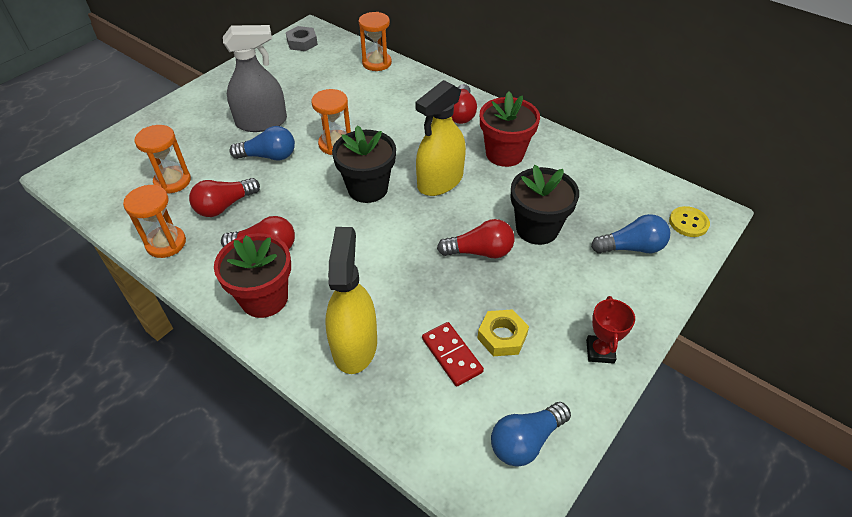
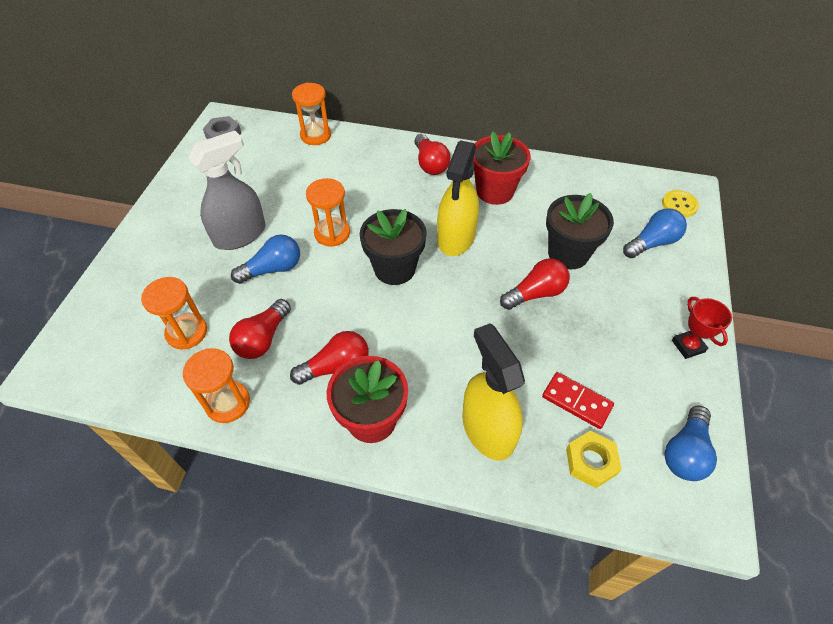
camera: 25 degrees left, 5 degrees up
yellow nut [477,309,529,356] -> yellow nut moved to [566,431,622,488]

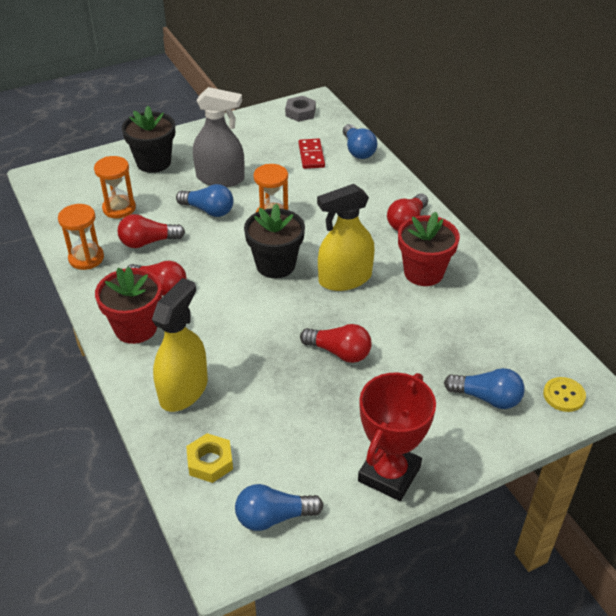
camera: 50 degrees right, 10 degrees down
orange hourglass [292,83,331,145] -> blue light bulb [343,124,377,159]
red domino [542,372,614,429] -> red domino moved to [299,138,325,169]
black flower pot [546,193,614,269] -> black flower pot moved to [122,106,175,173]
red trophy [672,297,732,359] -> red trophy [358,373,436,501], size x1.86

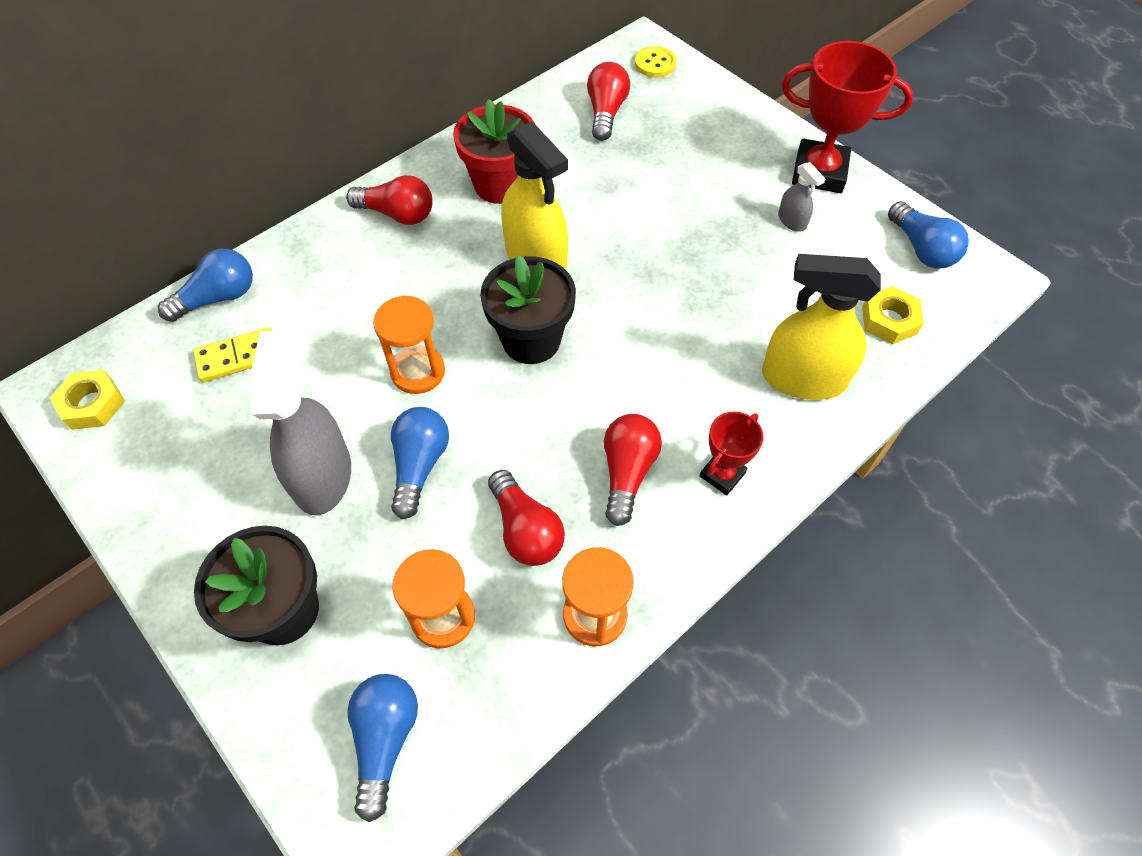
camera: 105 degrees left, 15 degrees up
red flower pot [95,267,162,344] -> red trophy [700,411,764,495]
grey nut [285,96,316,122] -> yellow nut [50,370,125,430]
red domino [299,138,325,169] -> yellow domino [193,327,272,382]
red light bulb [300,324,372,363] -> red light bulb moved to [587,62,630,141]
blue light bulb [444,368,525,409] -> blue light bulb moved to [347,674,418,822]
none -> grey spray bottle [778,162,825,232]

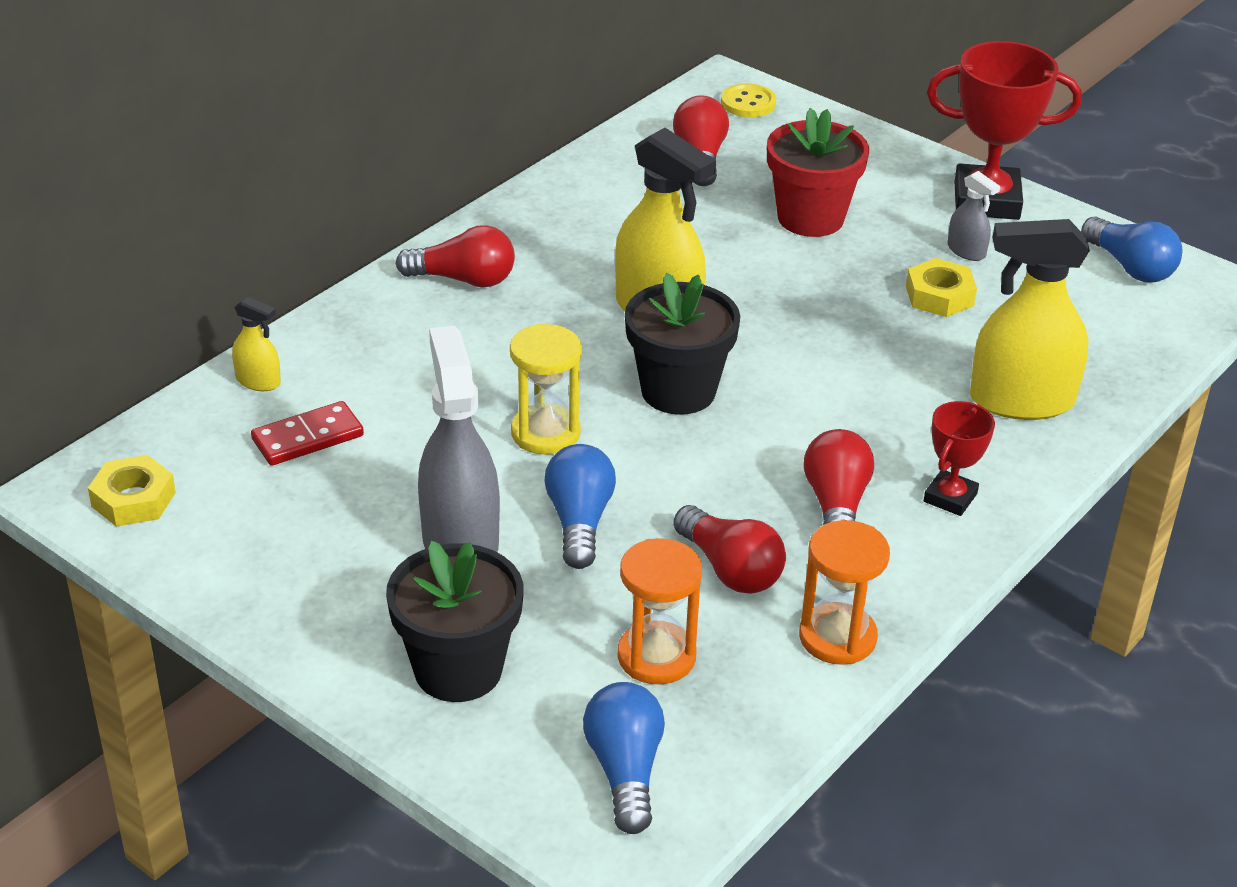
camera: 10 degrees left, 20 degrees down
blue light bulb [158,249,253,322] -> yellow spray bottle [232,297,281,391]
yellow domino [193,327,272,382] -> red domino [251,401,364,466]
orange hourglass [373,295,445,394] -> yellow hourglass [510,324,582,455]
red flower pot [453,99,535,204] -> red flower pot moved to [767,108,869,237]
yellow nut [862,286,924,345] -> yellow nut moved to [906,258,977,317]

